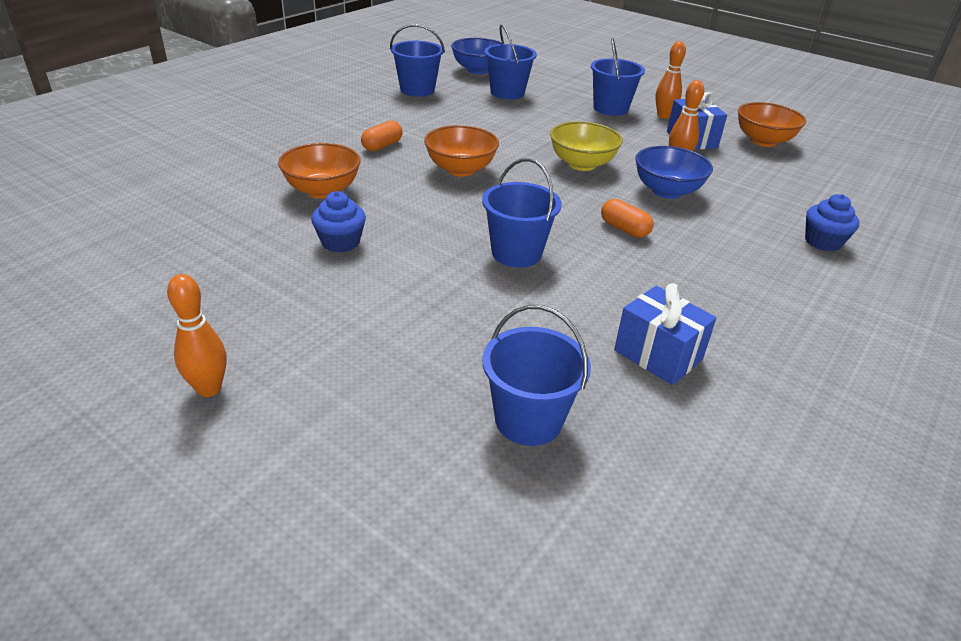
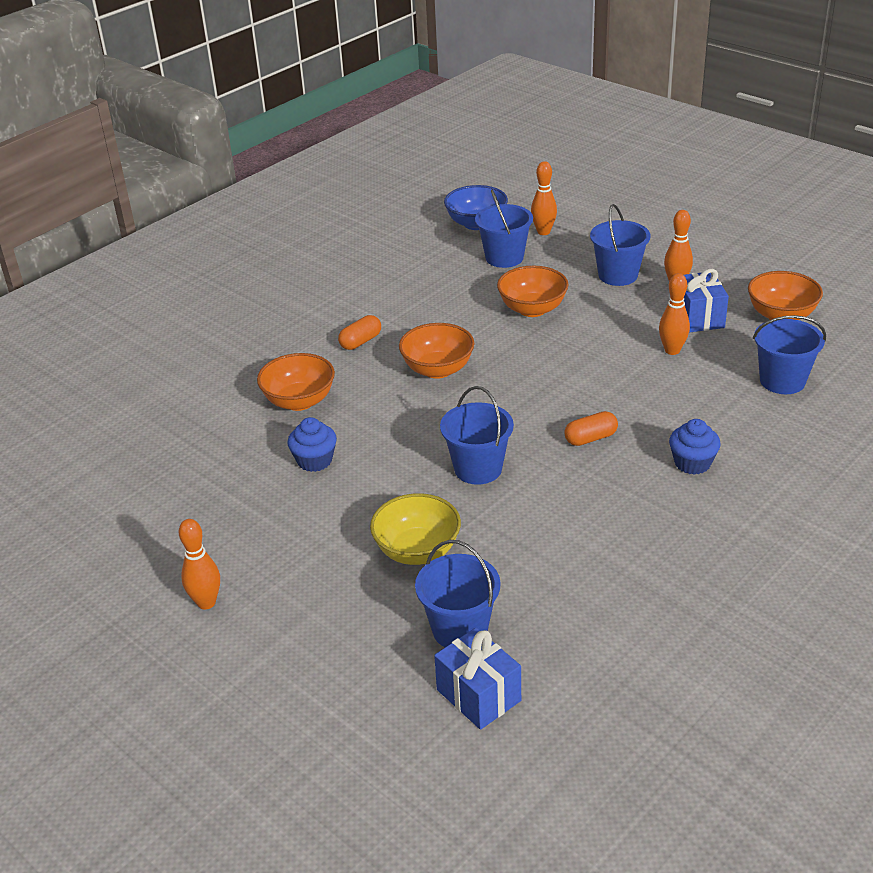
camera: 10 degrees right, 0 degrees up
blue bucket [390,24,445,97] -> blue bucket moved to [753,315,826,394]
yellow bowl [550,121,623,171] -> yellow bowl moved to [370,493,461,565]
orange capsule [601,199,654,238] -> orange capsule turned 75 degrees counterclockwise [565,411,618,446]
blue gift [614,283,717,385] -> blue gift moved to [434,628,521,730]
blue bowl [635,146,713,199] -> none
blue cupcake [805,194,859,251] -> blue cupcake moved to [669,419,721,475]
none -> orange bowl [497,266,568,317]
none -> orange bowling pin [531,161,557,235]

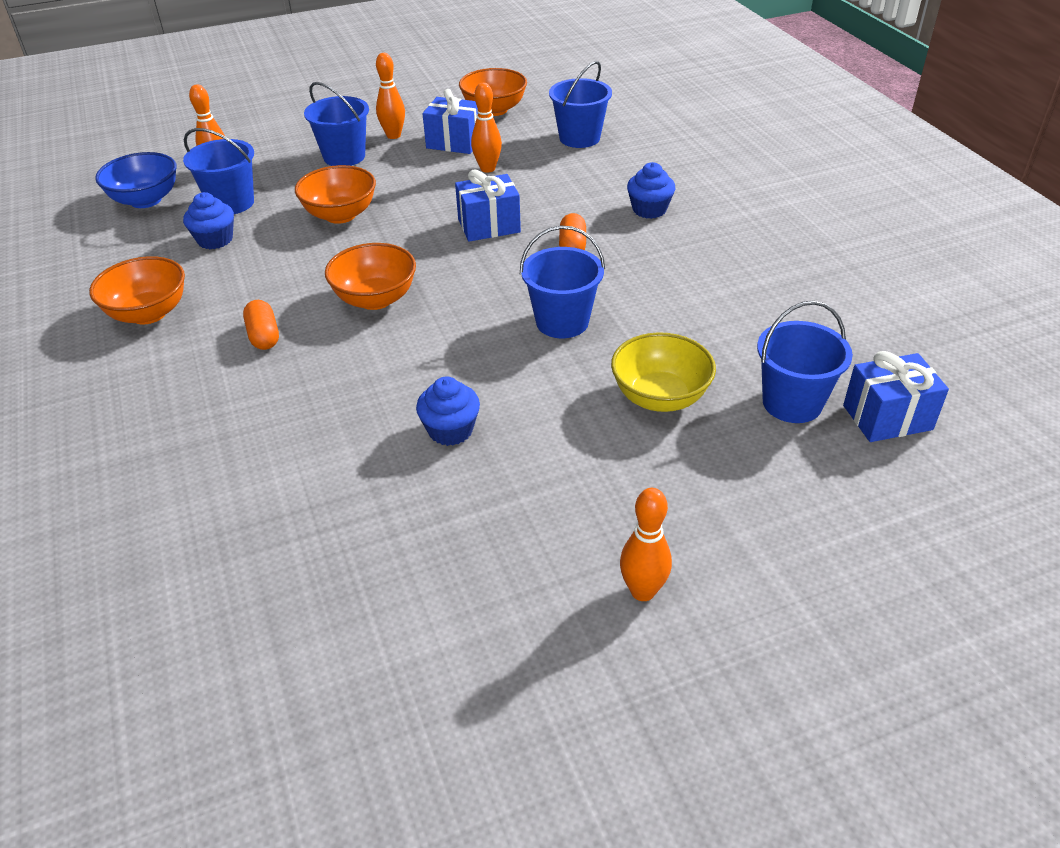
camera: 65 degrees left, 5 degrees up
orange bowl [257,353,335,411] -> orange bowl moved to [89,256,185,324]
none -> blue cupcake [183,192,234,249]
none -> blue gift [455,169,521,242]

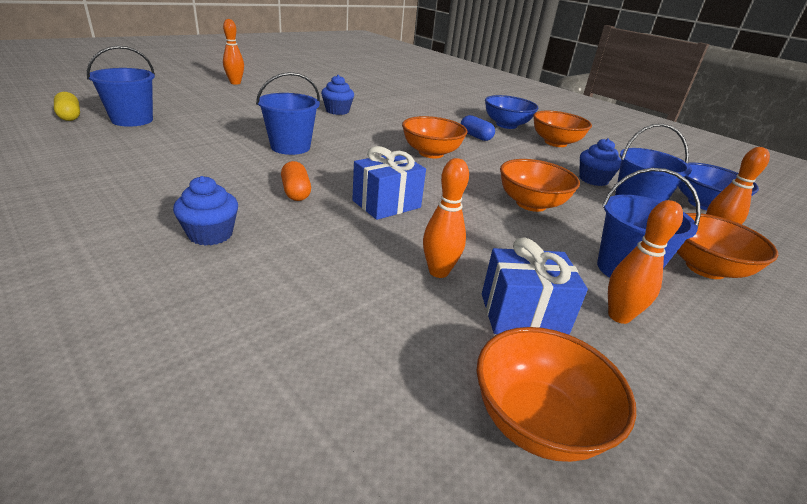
camera: 155 degrees right, 10 degrees down
orange capsule [243,300,279,350] -> blue capsule [461,115,495,141]
blue bucket [549,61,612,148] -> none
yellow bowl [611,332,716,412] -> none
blue gift [843,351,949,442] -> yellow capsule [54,92,80,121]
none -> blue bowl [485,95,538,129]
none -> orange bowl [677,213,778,279]

